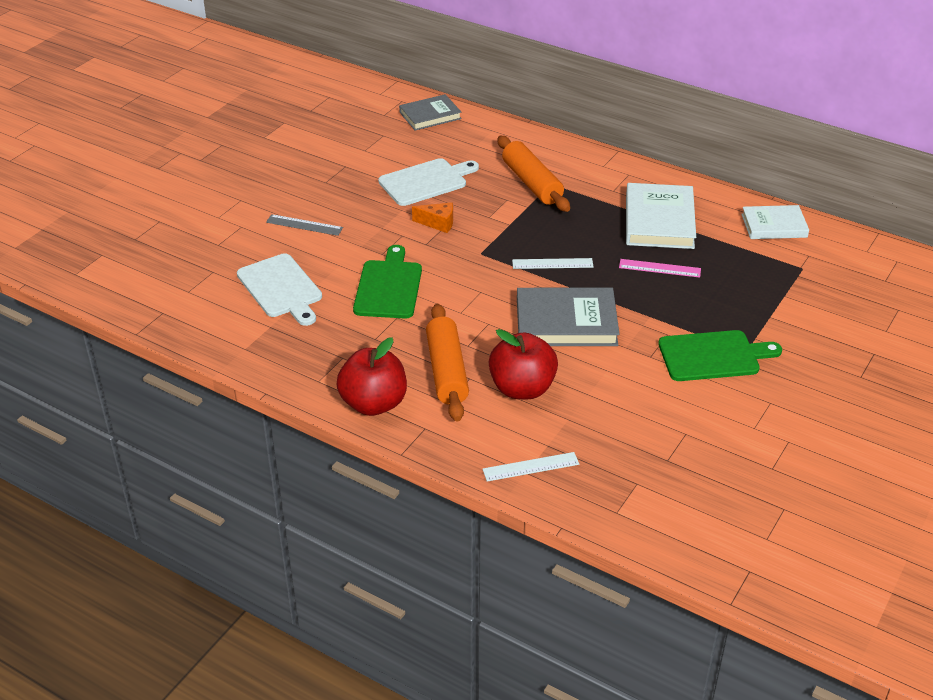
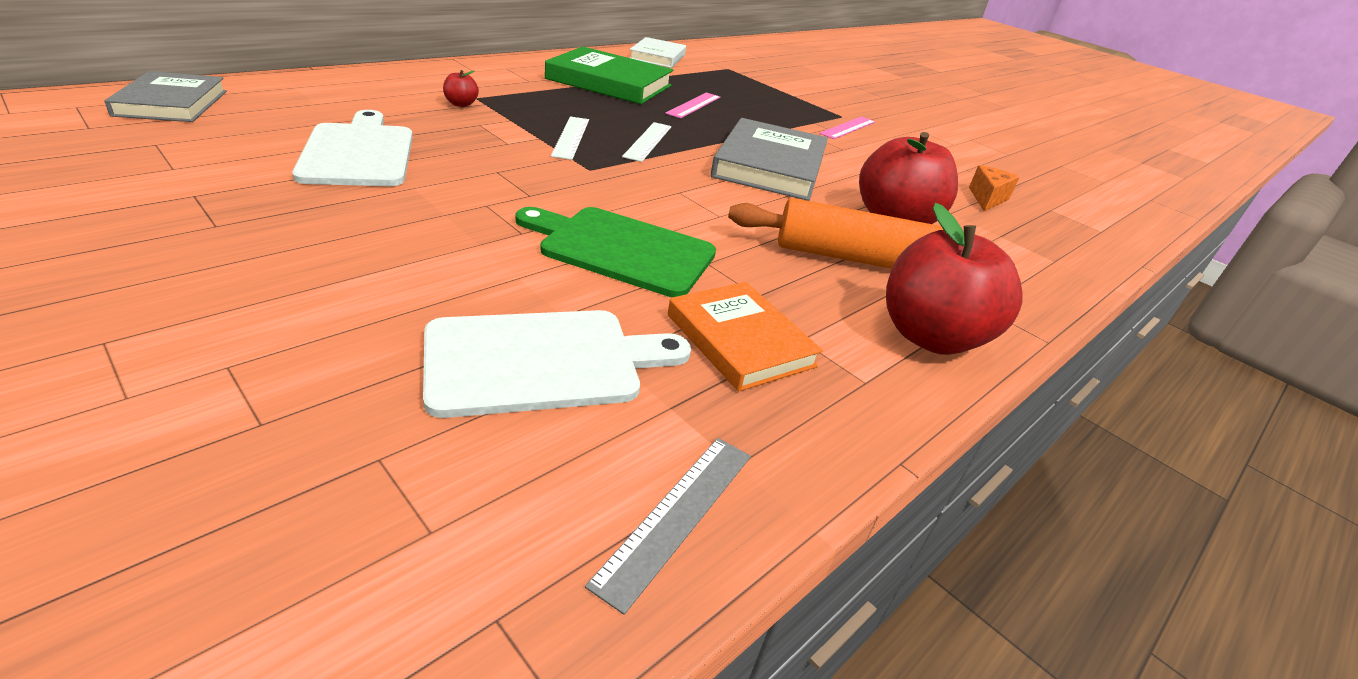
camera: 80 degrees left, 5 degrees down
grey ruler [266,214,343,236] -> grey ruler moved to [585,438,751,615]
orange cheese [412,202,453,233] -> orange cheese moved to [969,165,1019,211]
white ruler [482,452,579,482] -> white ruler moved to [551,116,589,160]
orange rolling pin [498,136,570,212] -> red apple [443,70,479,107]
white book [626,183,696,249] -> green book [545,47,673,104]
green cutting board [658,330,782,381] -> pink ruler [819,116,875,139]
none -> orange book [668,282,823,392]

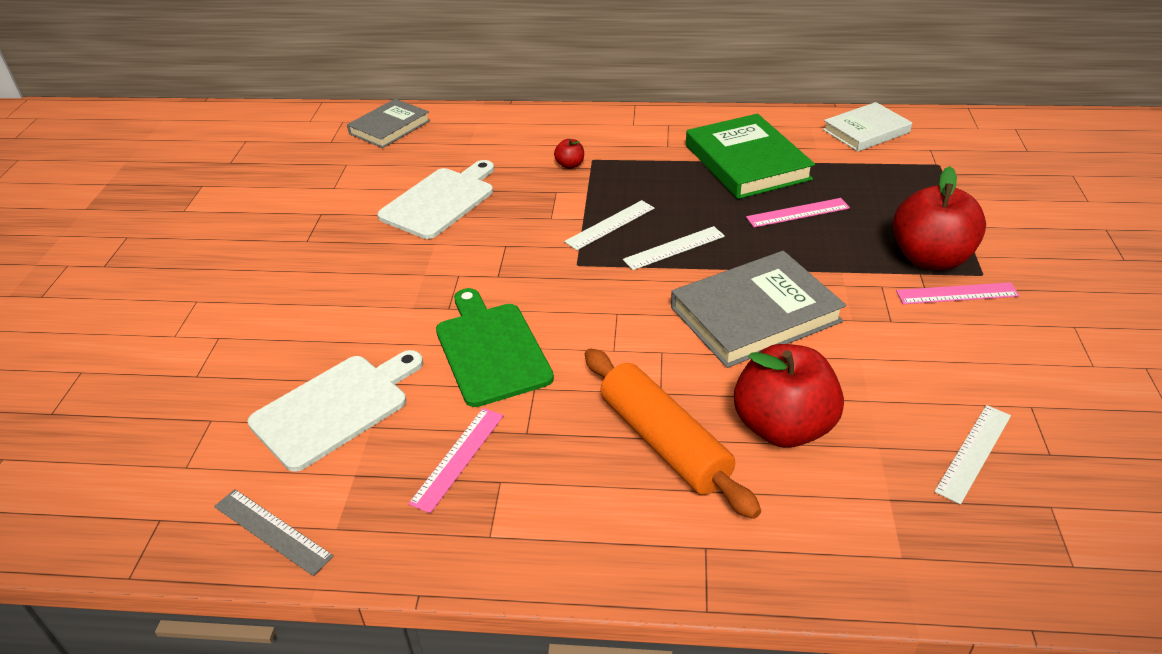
camera: 55 degrees right, 5 degrees up
white cutting board [423,310,691,418] -> white cutting board turned 75 degrees counterclockwise [248,350,423,472]
grey ruler [585,438,751,615] -> grey ruler turned 45 degrees clockwise [214,489,334,576]
orange book [668,282,823,392] -> pink ruler [408,408,504,513]
red apple [886,203,1023,355] -> red apple moved to [893,166,986,270]
orange cheese [969,165,1019,211] -> white ruler [934,405,1011,505]

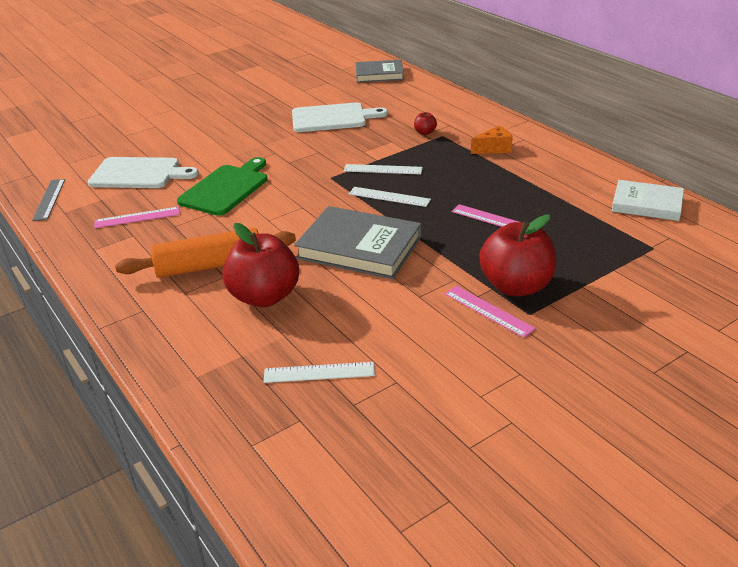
camera: 50 degrees right, 5 degrees down
orange rolling pin [585,348,761,519] -> orange rolling pin turned 60 degrees clockwise [115,228,296,278]
green book [686,114,815,199] -> none
none -> orange cheese [471,126,513,154]

